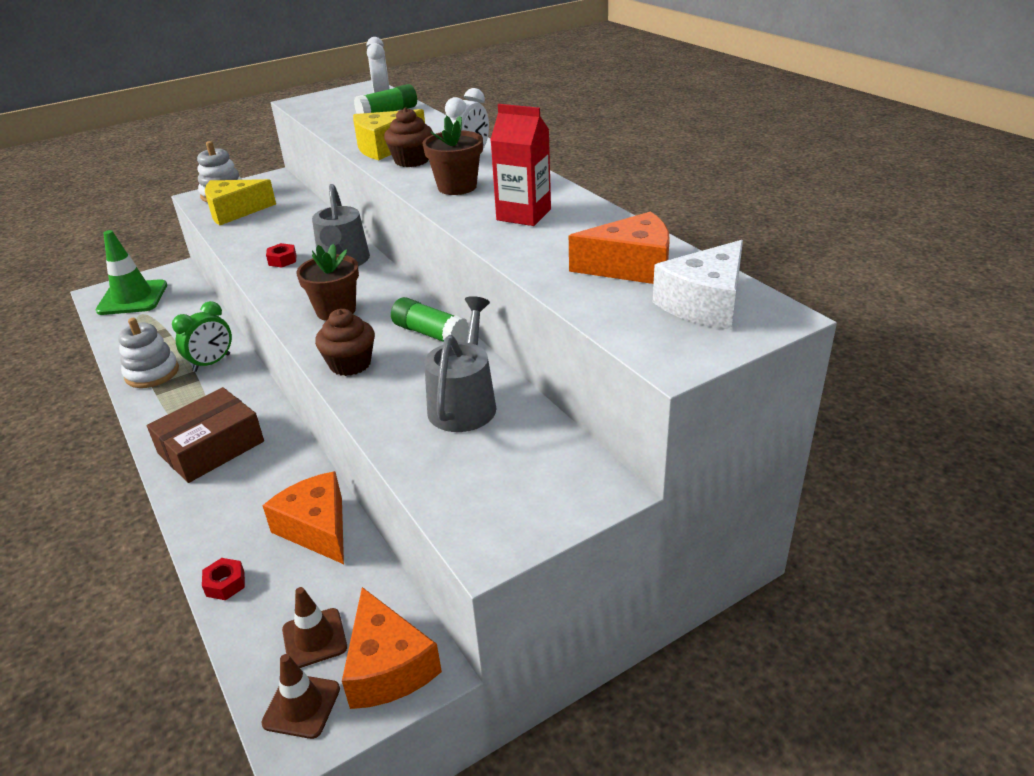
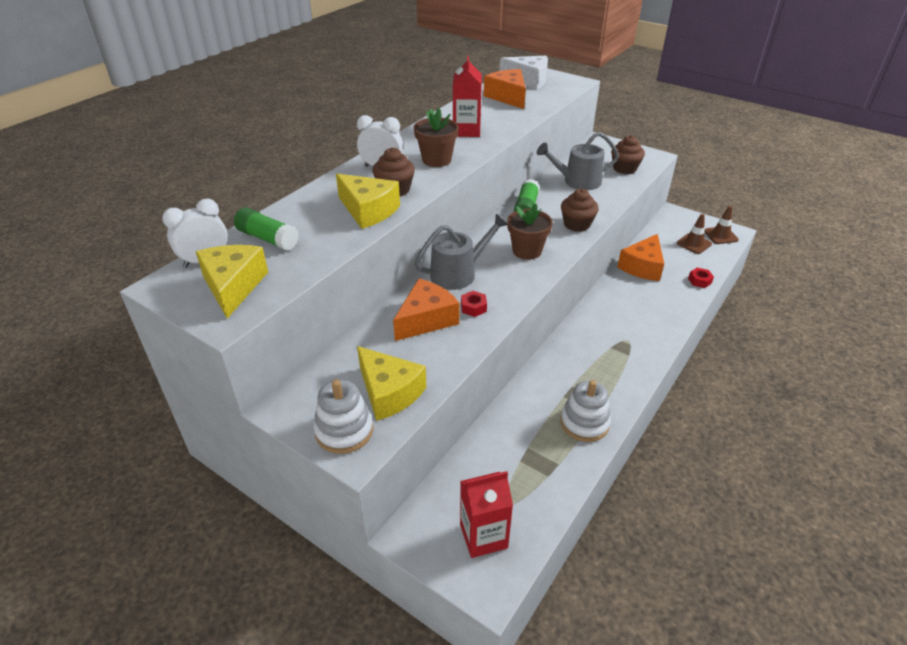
camera: 115 degrees left, 5 degrees up
green traffic cone [96,230,167,315] -> red carton [460,471,513,558]
brown box [147,387,264,483] -> none
green clock [172,301,232,372] -> none
orange cheese [342,587,442,709] -> orange cheese moved to [393,279,459,341]
none -> yellow cheese [196,245,268,318]
none -> brown cupcake [611,135,645,174]

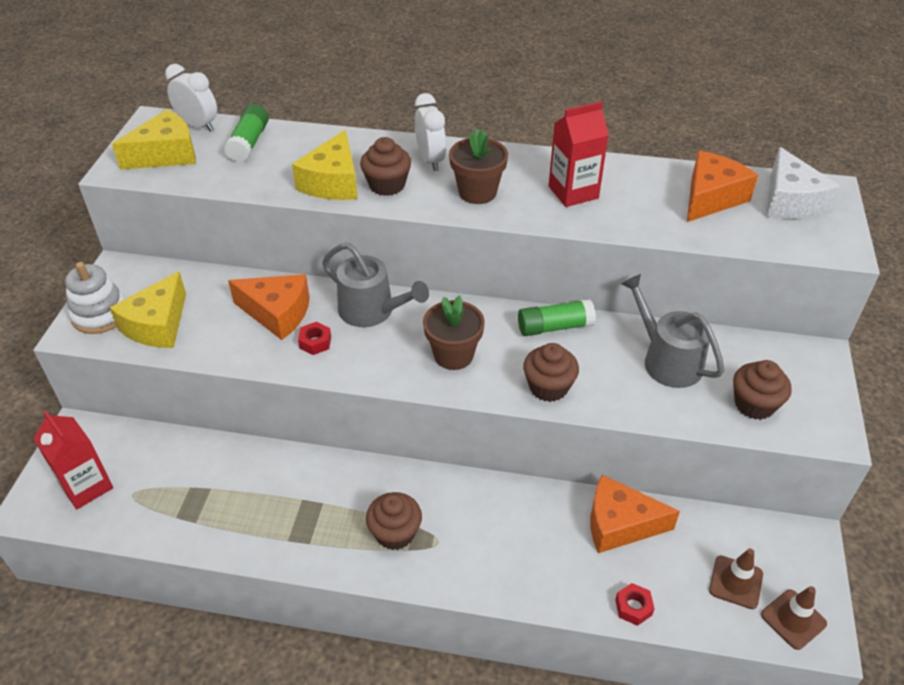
camera: 65 degrees right, 5 degrees up
white stacking toy [561,380,611,442] -> none
none -> brown cupcake [366,492,422,550]

